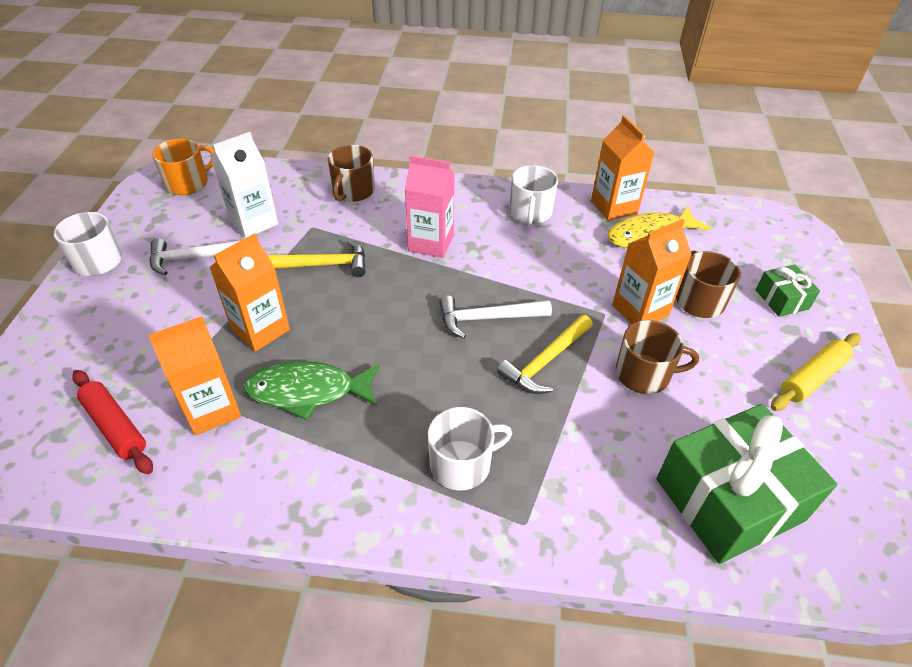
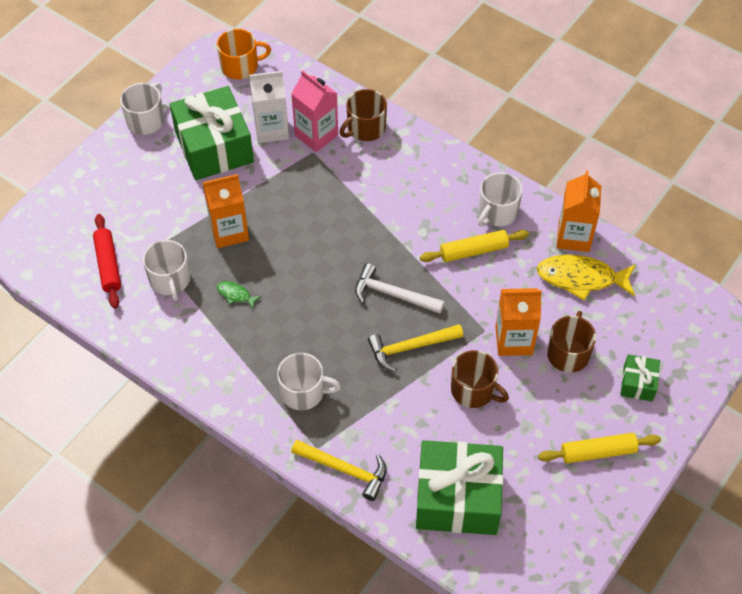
camera: 30 degrees right, 10 degrees up
orange carton [148,316,241,436] -> white mug [143,240,190,301]
white hammer [149,238,241,275] -> green gift [170,86,254,180]
green fish [244,361,379,420] -> green fish [217,281,262,309], size x0.47
yellow hammer [267,240,366,277] -> yellow hammer moved to [291,440,387,501]
pink carton [405,155,455,258] -> pink carton moved to [291,70,338,152]
none -> yellow rolling pin [420,230,529,262]

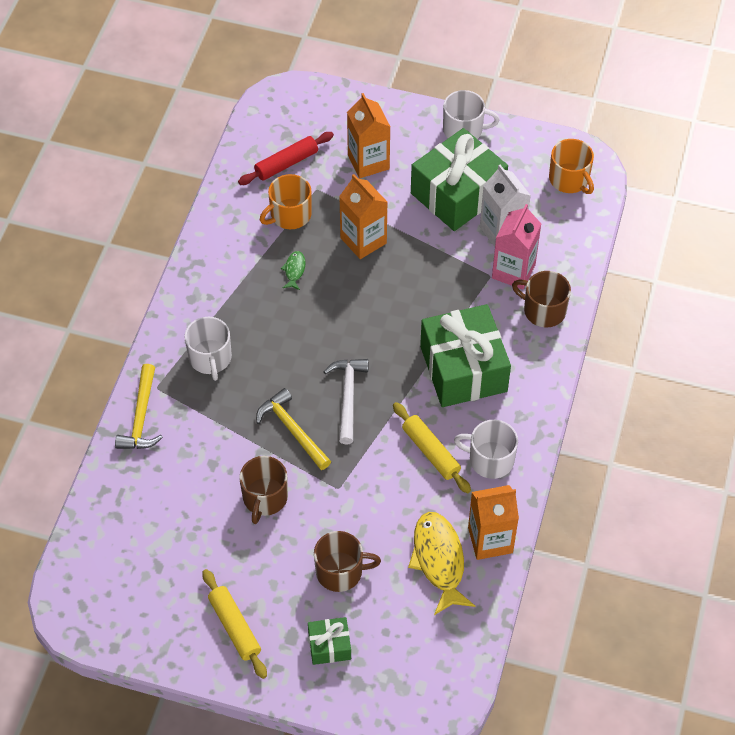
camera: 70 degrees right, 0 degrees up
white mug [143,240,190,301] -> orange mug [260,174,312,229]
green gift [416,440,503,535] -> green gift moved to [420,304,511,407]
orange carton [495,288,542,356] -> orange carton moved to [347,93,390,178]

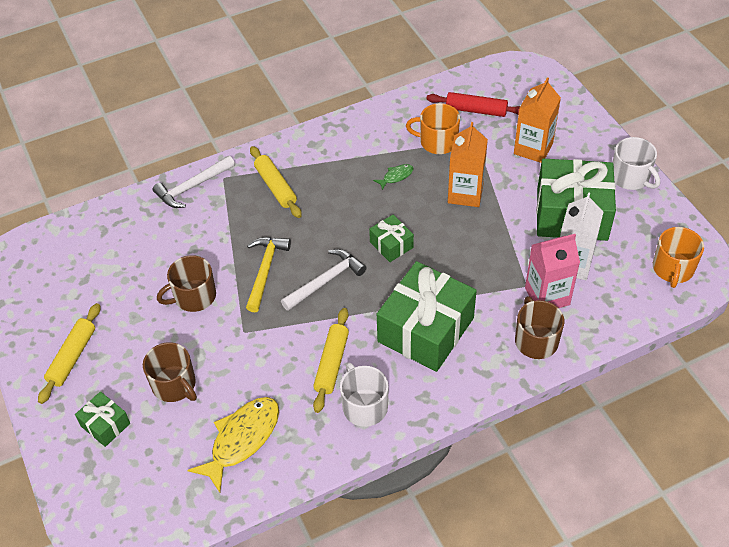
camera: 50 degrees right, 5 degrees down
yellow hammer [115,364,163,449] -> white hammer [153,156,235,208]
white mug [184,317,232,381] -> yellow rolling pin [250,146,302,218]
orange carton [468,485,519,560] -> none
none -> green gift [369,215,414,262]

